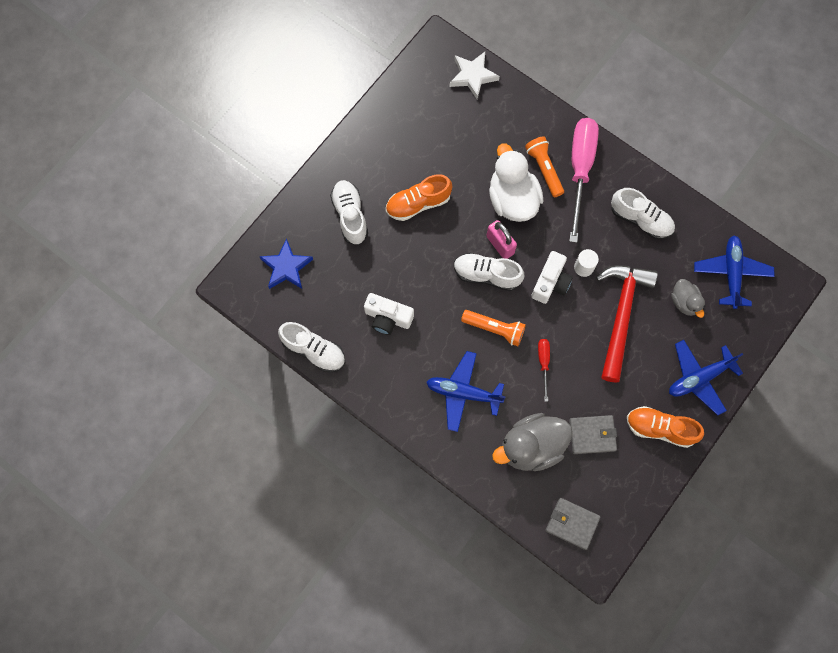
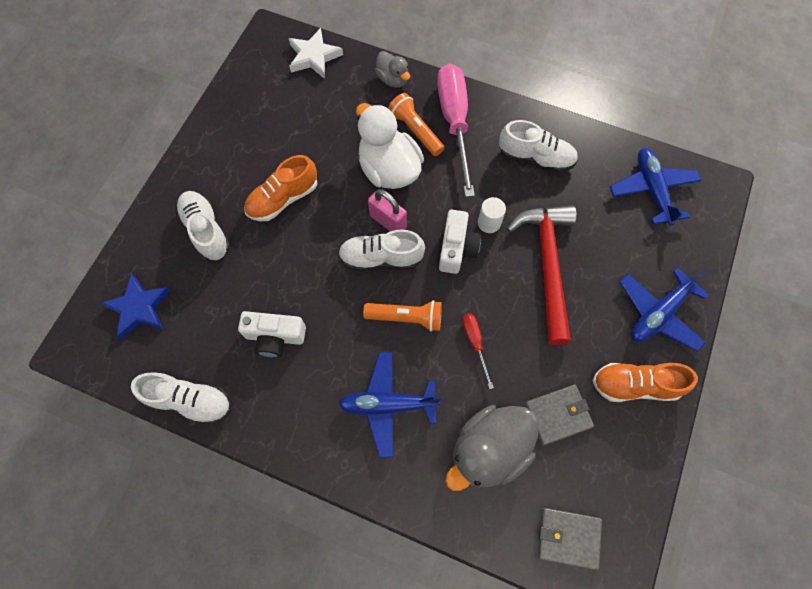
camera: 15 degrees left, 5 degrees down
grey duck [671,279,705,318] -> grey duck moved to [375,51,410,88]

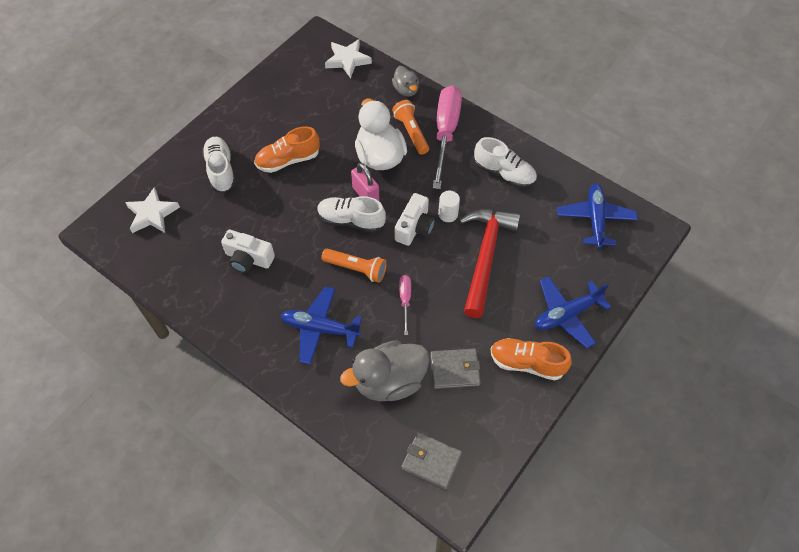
camera: 15 degrees right, 10 degrees down
blue star [101,274,170,339] -> white star [125,187,180,233]
white shoe [131,372,231,425] -> none
red screwdriver [462,314,494,389] -> pink screwdriver [399,275,411,335]

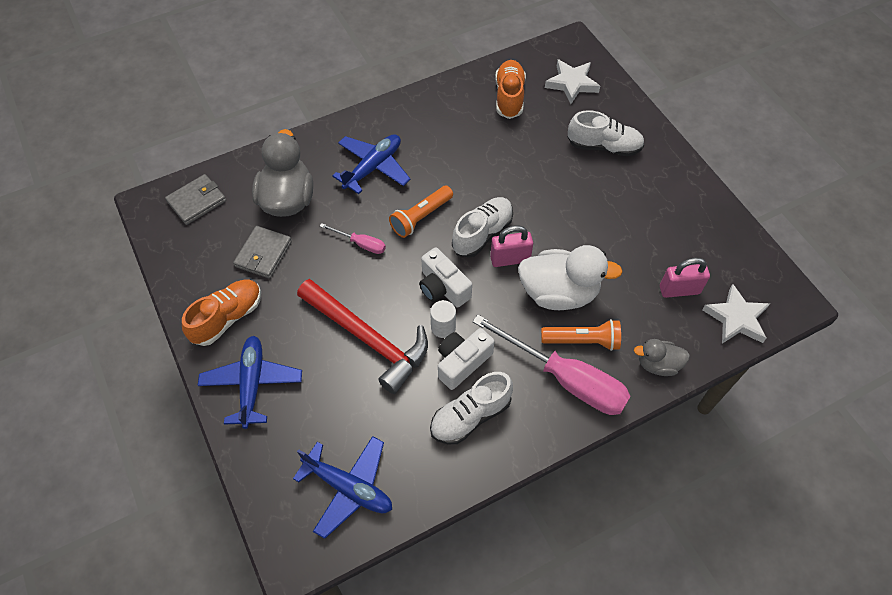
camera: 115 degrees right, 0 degrees up
white camera [221,230,275,273] -> white camera moved to [438,328,495,390]
orange shoe [254,126,320,173] -> orange shoe moved to [495,60,526,119]
none -> pink padlock [660,258,710,298]

